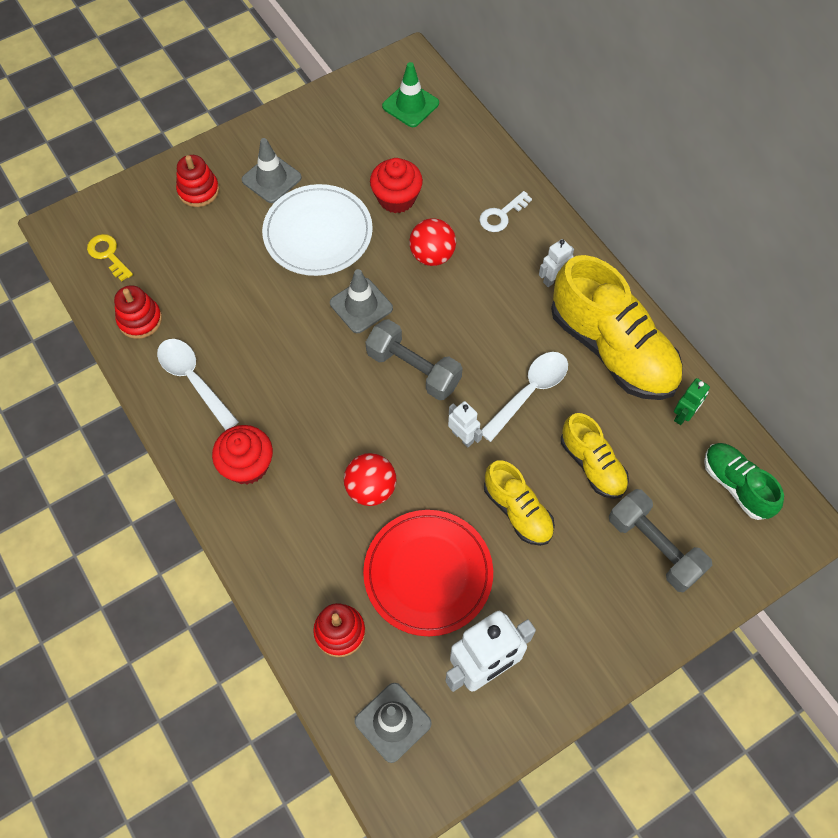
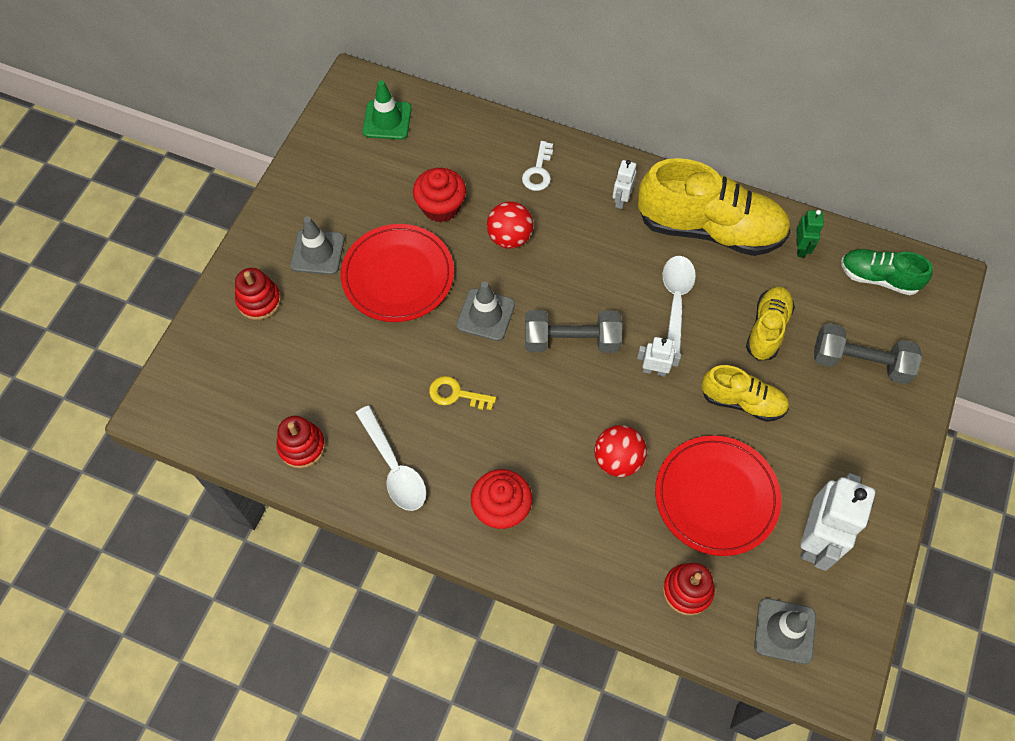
camera: 35 degrees left, 0 degrees up
yellow key [87,234,133,282] -> yellow key moved to [429,376,496,410]
white spoon [157,339,239,430] -> white spoon turned 135 degrees counterclockwise [356,406,426,511]
white plate [262,184,373,276] -> red plate [341,224,454,322]
yellow shoe [561,413,629,499] -> yellow shoe turned 90 degrees counterclockwise [746,286,795,361]

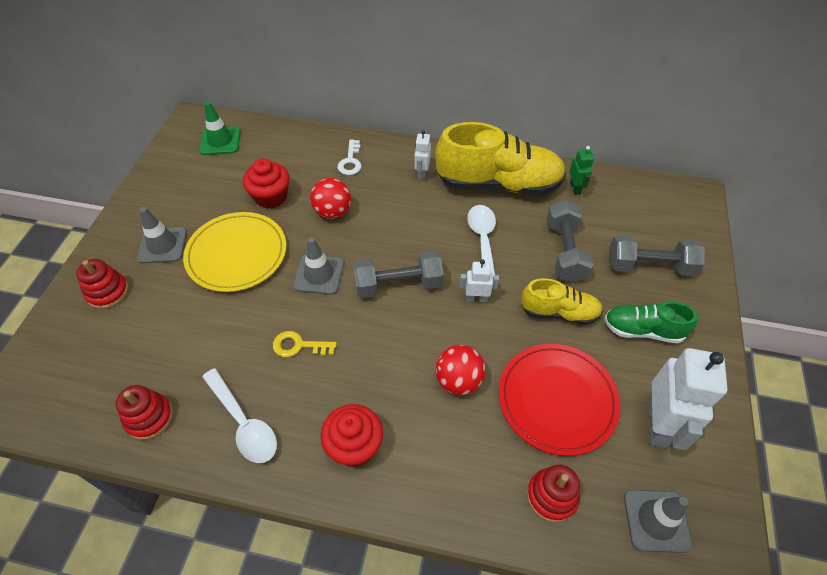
camera: 10 degrees left, 10 degrees down
red plate [341,224,454,322] -> yellow plate [183,212,286,292]
yellow shoe [746,286,795,361] -> grey dumbbell [546,200,593,283]
green shoe [841,249,933,295] -> green shoe moved to [604,302,698,343]

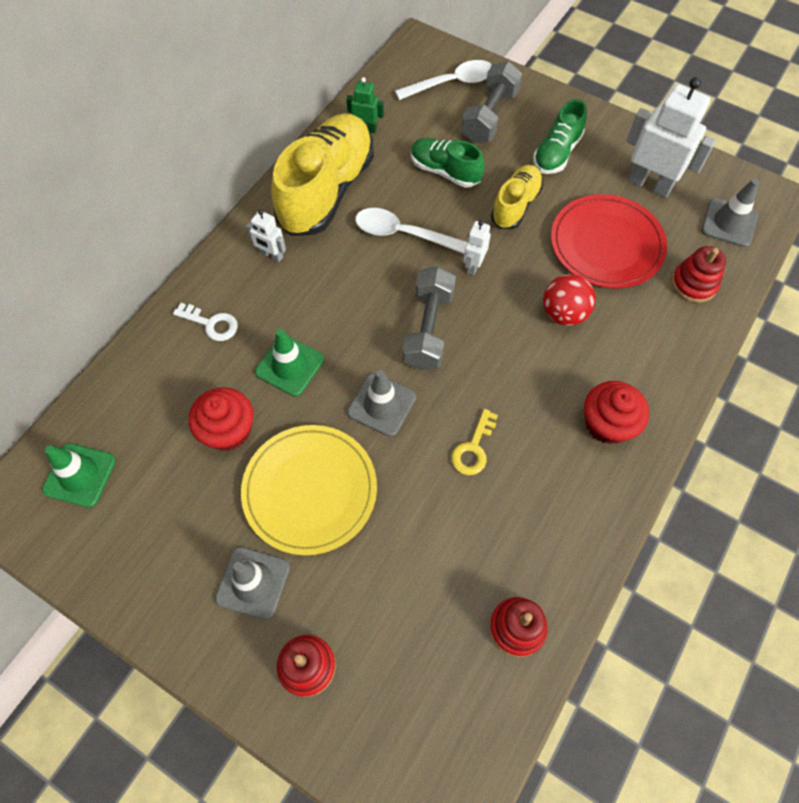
camera: 70 degrees left, 10 degrees up
white spoon [202,368,277,463] -> white spoon moved to [395,60,492,100]
red ball [310,178,351,219] -> green traffic cone [255,329,324,396]
grey dumbbell [546,200,593,283] -> green shoe [411,138,485,188]

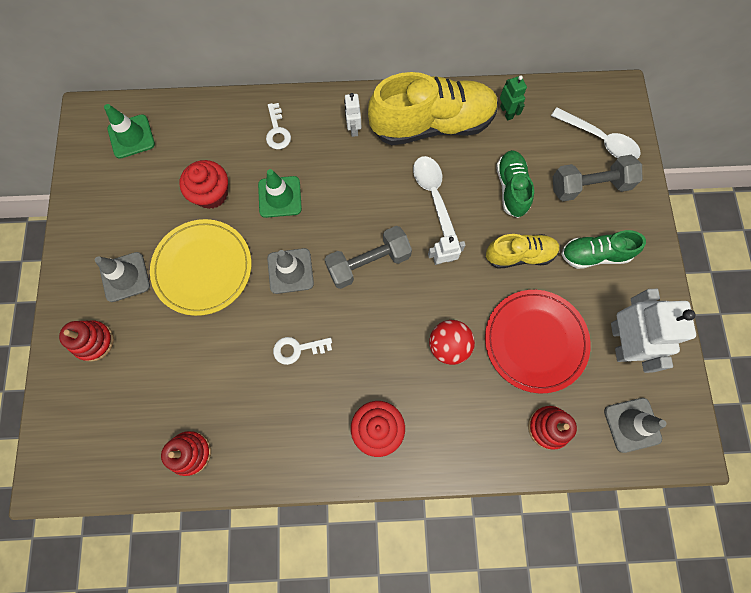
camera: 55 degrees right, 10 degrees up
yellow key [451,409,498,475] -> white key [273,337,332,365]

